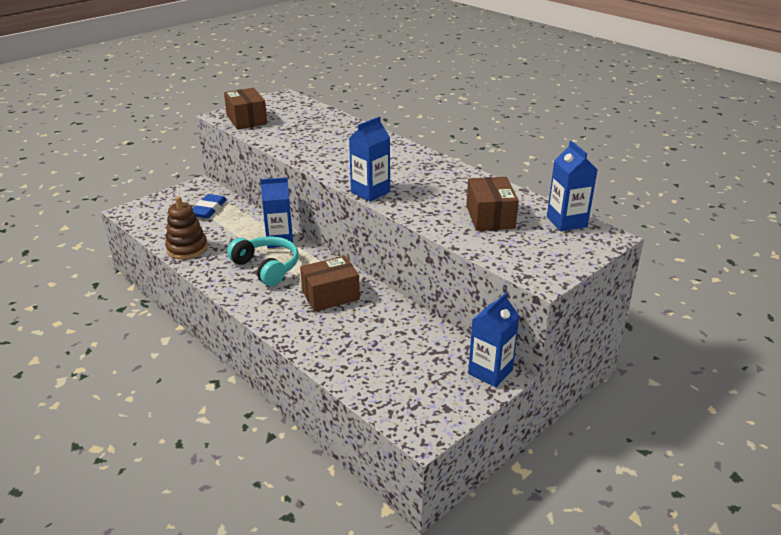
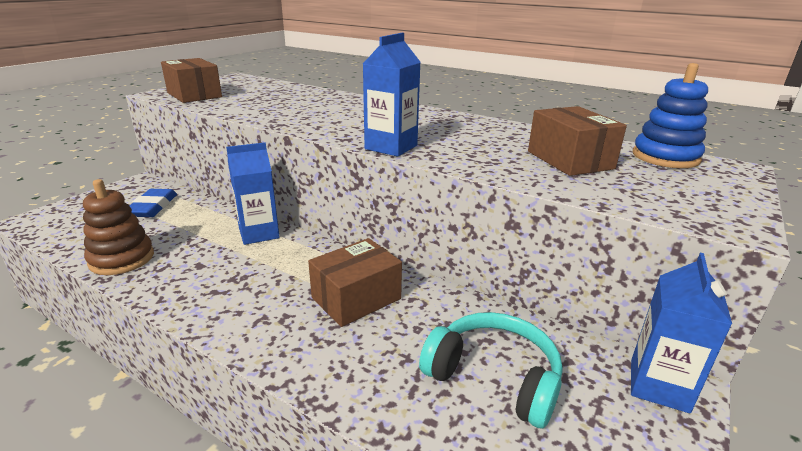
camera: 15 degrees left, 5 degrees down
turquoise headphones [227,236,298,286] -> turquoise headphones moved to [419,312,563,429]
blue carton [547,141,597,231] -> blue stacking toy [633,63,708,168]

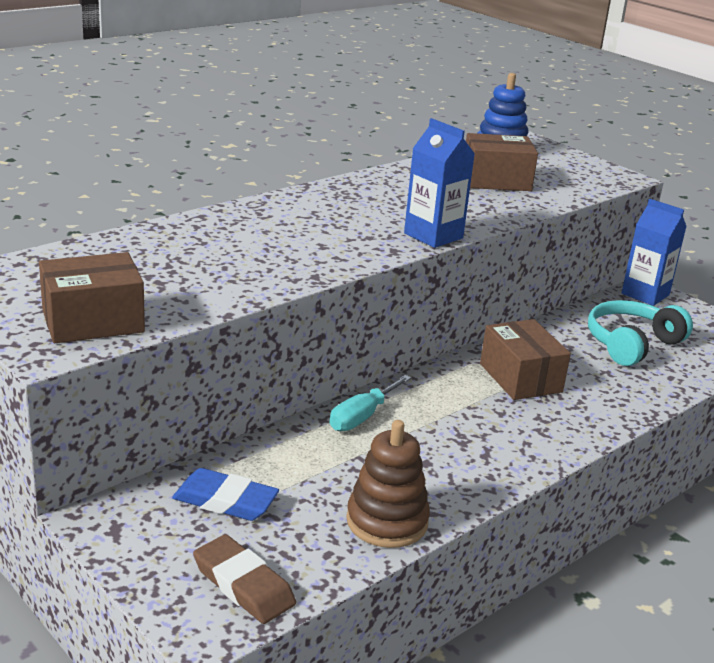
camera: 75 degrees left, 0 degrees up
blue carton [226,142,280,245] -> turquoise screwdriver [330,375,411,431]
none -> brown eraser [193,534,296,624]

